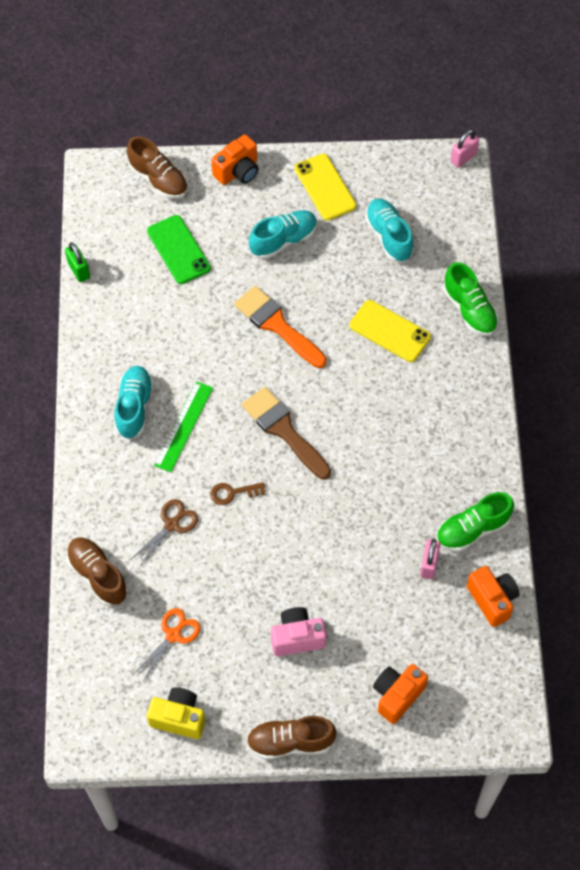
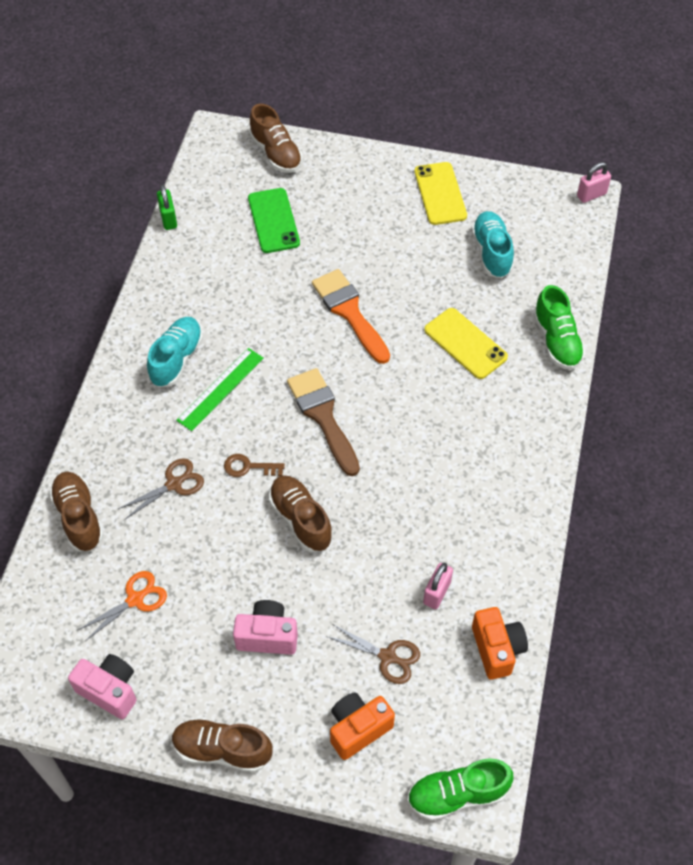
camera: 15 degrees right, 5 degrees down
yellow camera [147,687,205,739] -> pink camera [68,654,137,719]
orange camera [211,134,259,185] -> none
turquoise shoe [249,210,317,259] -> none
green shoe [436,492,514,552] -> green shoe moved to [407,758,514,821]
none -> brown shoe [269,475,333,552]
none -> brown scissors [326,624,420,684]

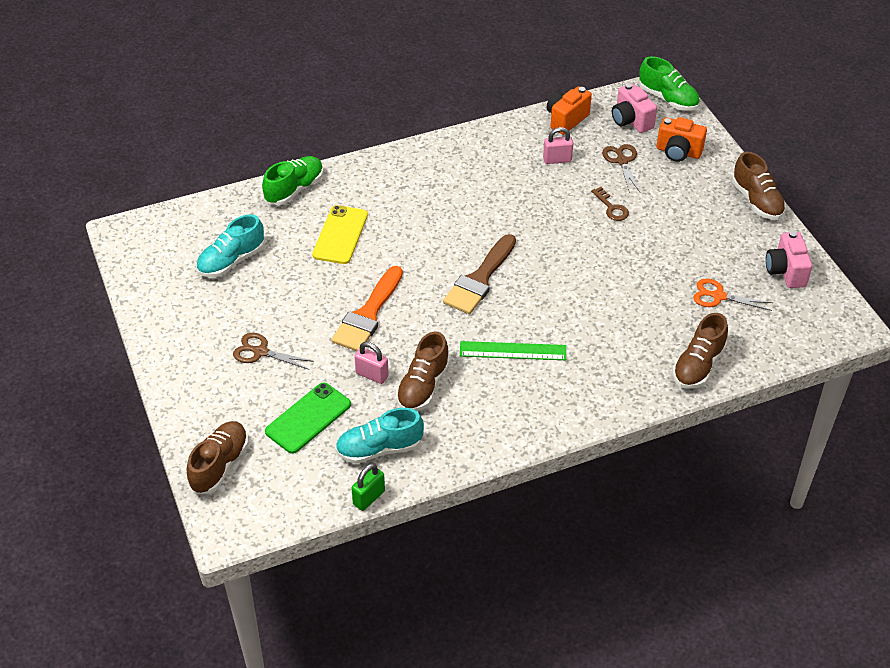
camera: 125 degrees left, 10 degrees down
brown scissors [118,458,204,519] -> brown scissors moved to [233,333,314,370]
turquoise shoe [147,317,203,387] -> turquoise shoe moved to [335,408,424,464]
brown key [224,454,285,477] -> brown key moved to [591,187,629,221]
pink camera [233,600,298,655] -> pink camera moved to [612,83,657,133]
brown shoe [269,475,333,552] -> brown shoe moved to [396,332,450,411]
yellow phone [414,162,467,225] -> none
pink padlock [577,162,611,203] -> pink padlock moved to [354,342,389,384]

